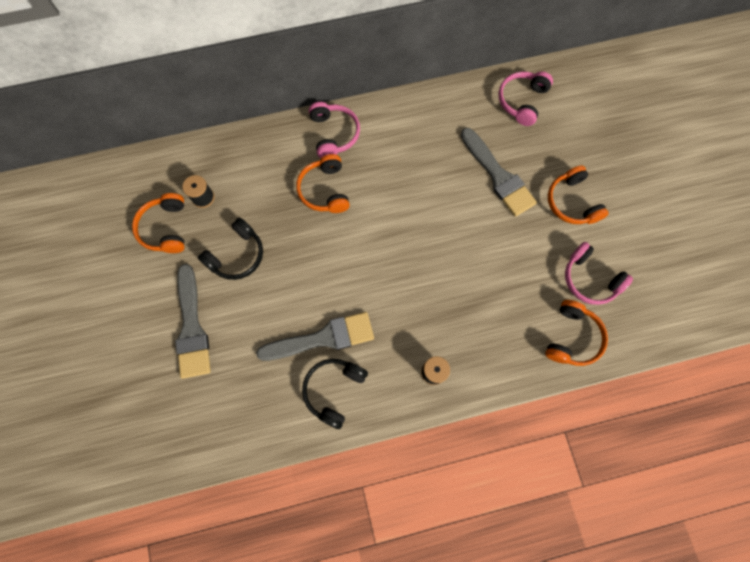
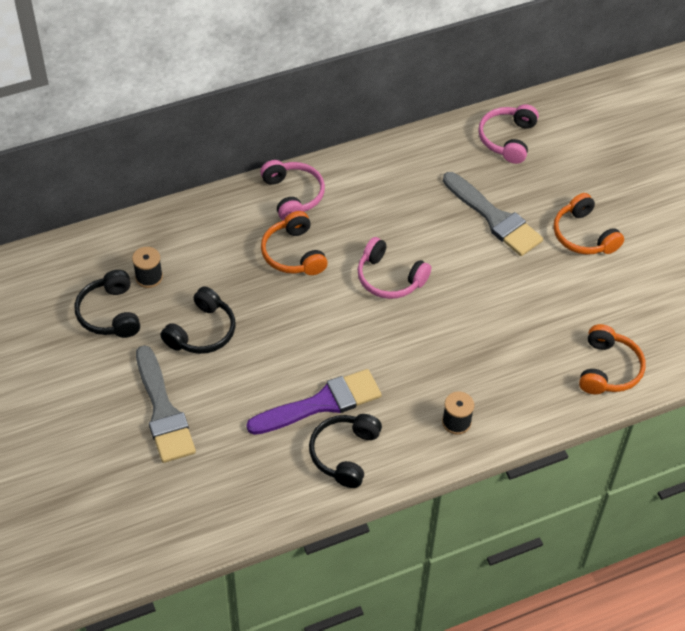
camera: 10 degrees left, 20 degrees down
orange headphones [132,193,185,253] -> black headphones [75,270,140,338]
grey brush [256,312,374,361] -> purple brush [246,369,382,435]
pink headphones [565,242,633,305] -> pink headphones moved to [358,237,431,299]

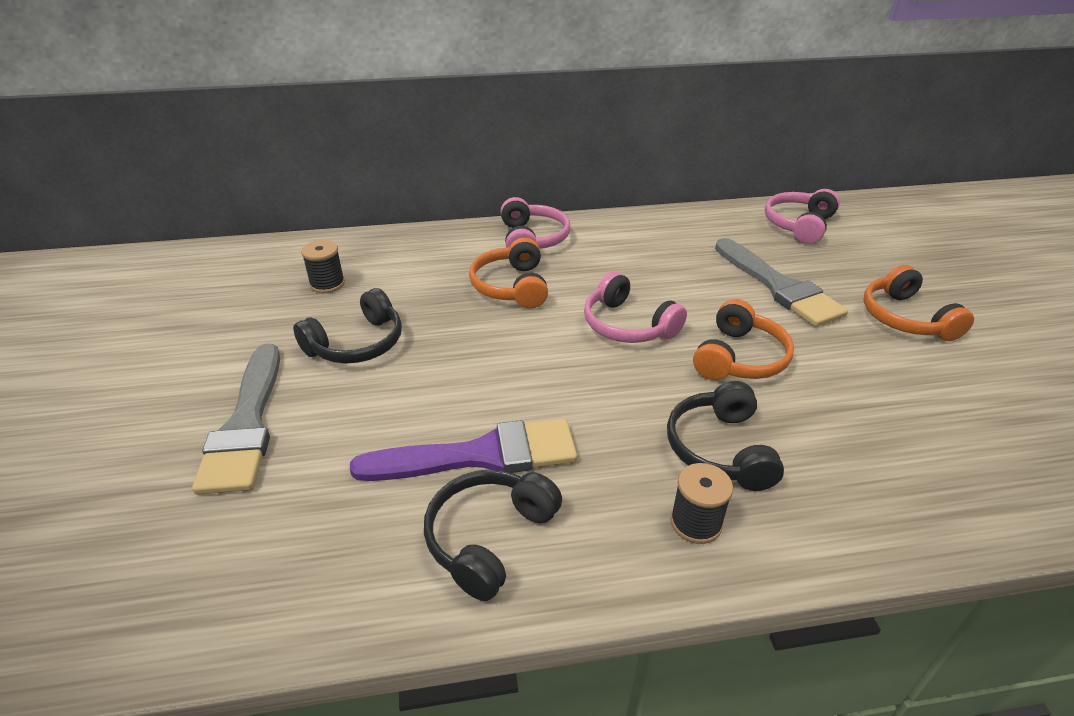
camera: 15 degrees right, 15 degrees down
black headphones [75,270,140,338] -> black headphones moved to [667,381,784,491]
orange headphones [579,324,645,394] -> orange headphones moved to [693,299,794,380]

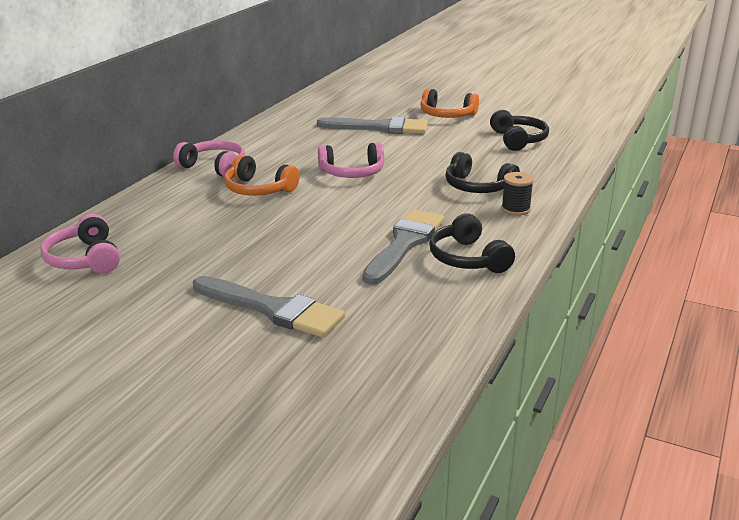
camera: 55 degrees left, 10 degrees down
black headphones [293,288,402,363] -> black headphones moved to [490,110,549,151]
black spool [301,240,345,293] -> none
purple brush [350,418,577,481] -> grey brush [362,209,444,285]
orange headphones [693,299,794,380] -> none
pink headphones [765,189,840,244] -> pink headphones moved to [40,214,120,273]

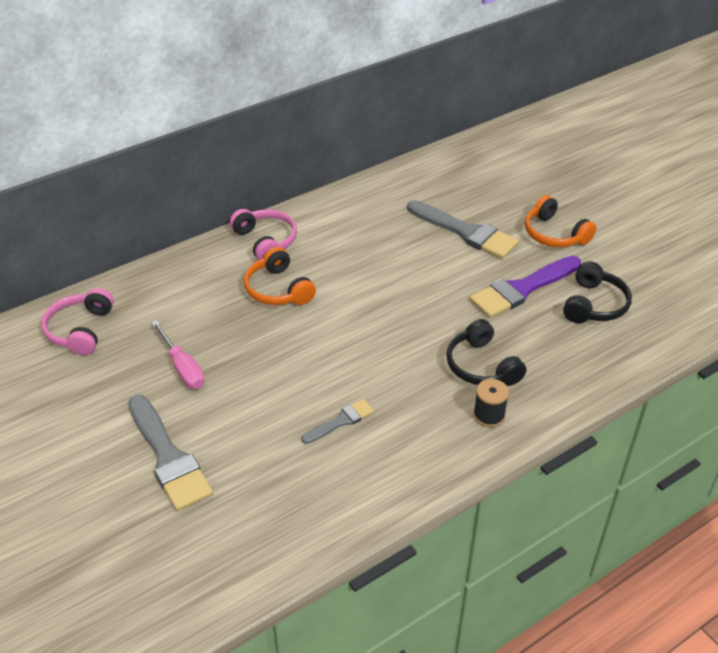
camera: 30 degrees right, 15 degrees up
pink headphones [318,142,384,178] -> none
grey brush [362,209,444,285] -> grey brush [302,399,374,444], size x0.53
black headphones [429,213,515,273] -> none
none -> pink screwdriver [152,320,205,389]
none -> purple brush [469,256,581,318]

